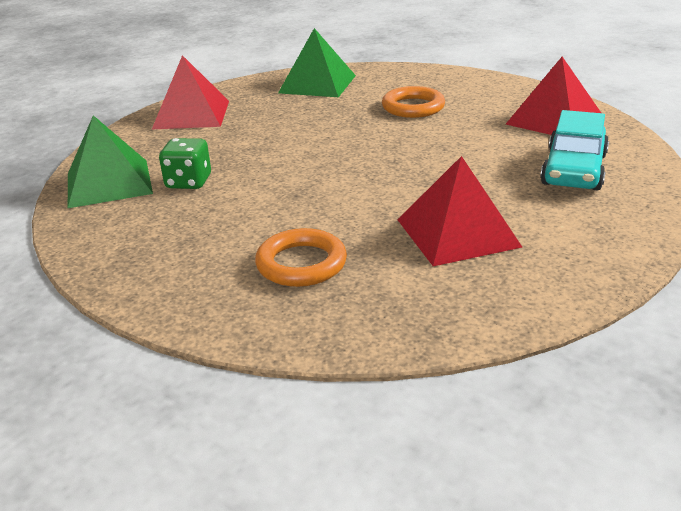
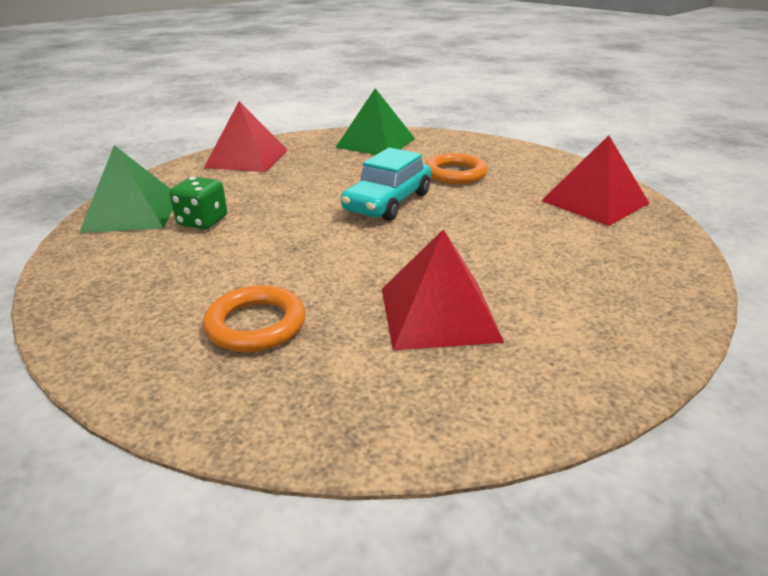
camera: 10 degrees right, 0 degrees up
turquoise car [540,110,609,191] -> turquoise car moved to [341,148,431,221]

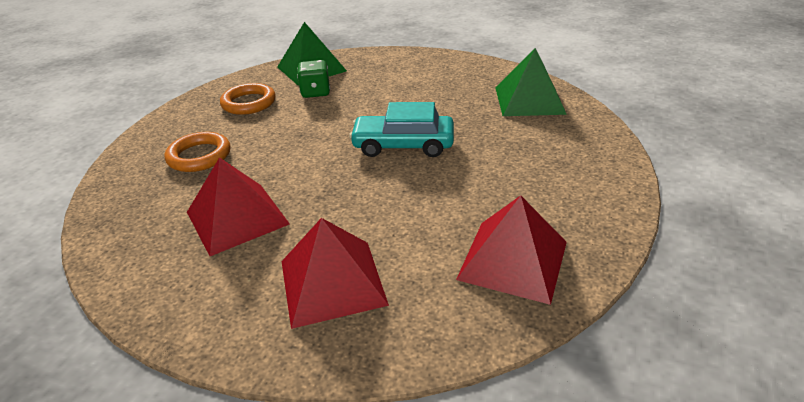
camera: 65 degrees right, 5 degrees up
red pyramid [204,101,287,172] -> red pyramid moved to [281,218,389,329]
orange ring [425,153,488,184] -> orange ring moved to [220,83,276,115]

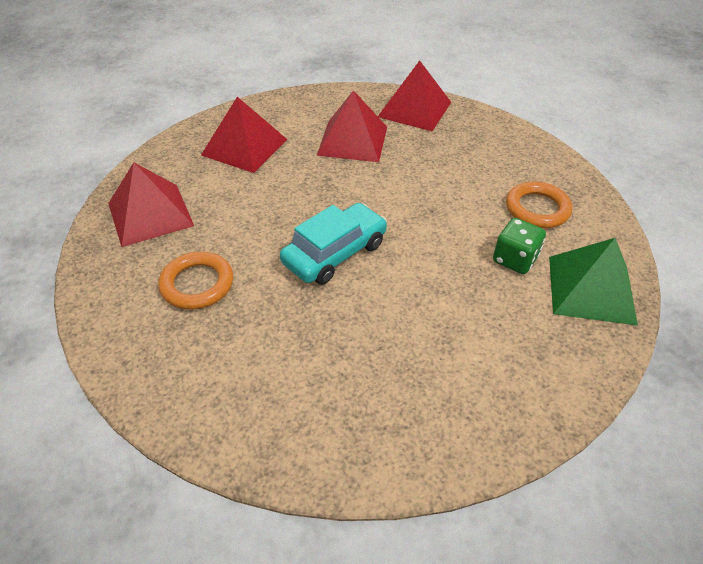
camera: 130 degrees right, 10 degrees up
orange ring [165,132,231,172] -> orange ring moved to [158,252,233,310]
green pyramid [496,48,567,116] -> none
none -> red pyramid [378,60,451,131]

